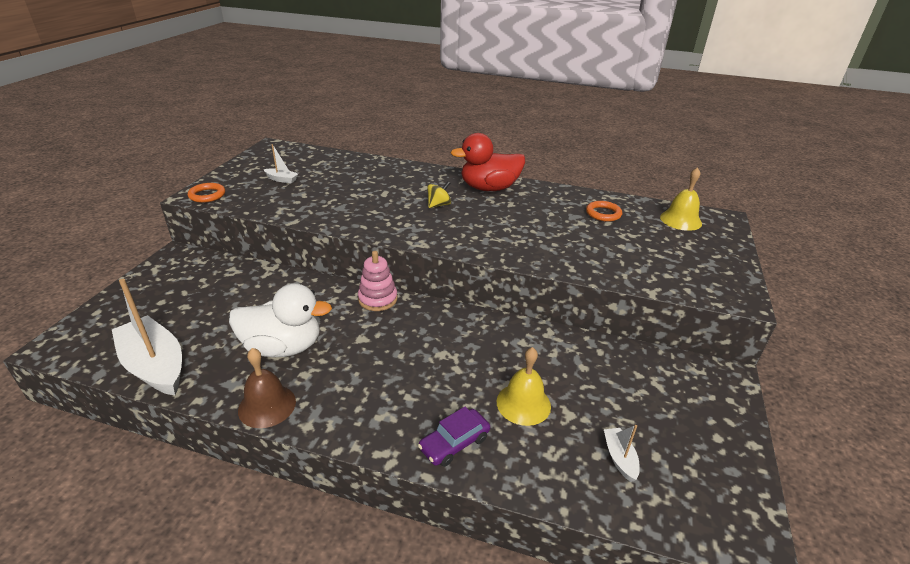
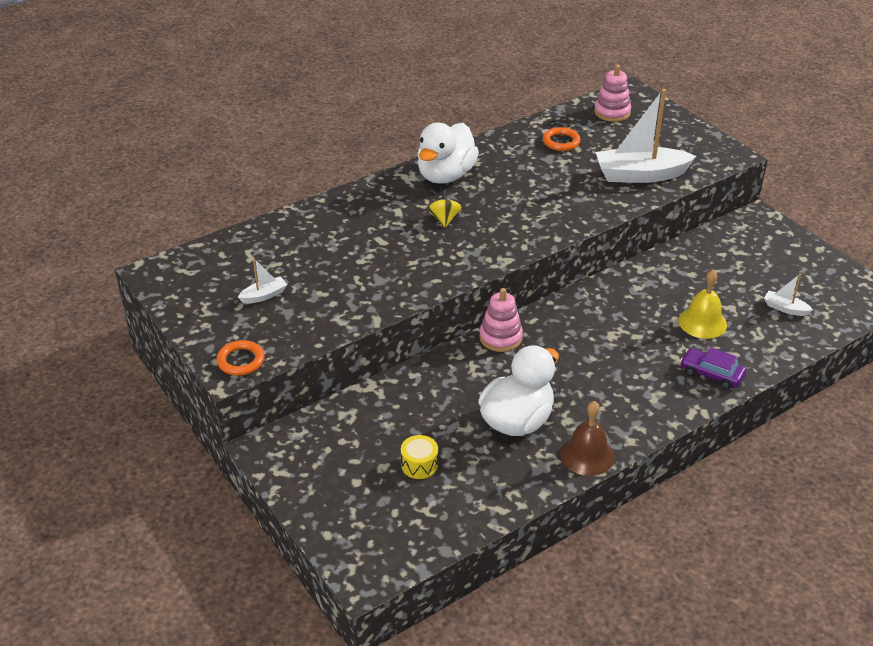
camera: 50 degrees left, 5 degrees up
white boat [112,279,182,395] -> white boat moved to [596,89,696,183]
purple car [418,407,490,467] -> purple car turned 120 degrees clockwise [680,347,746,389]
red duck [451,133,525,191] -> white duck [417,123,479,184]
yellow bell [660,167,702,231] -> pink stacking toy [594,65,631,122]
none -> yellow drum [401,435,438,479]

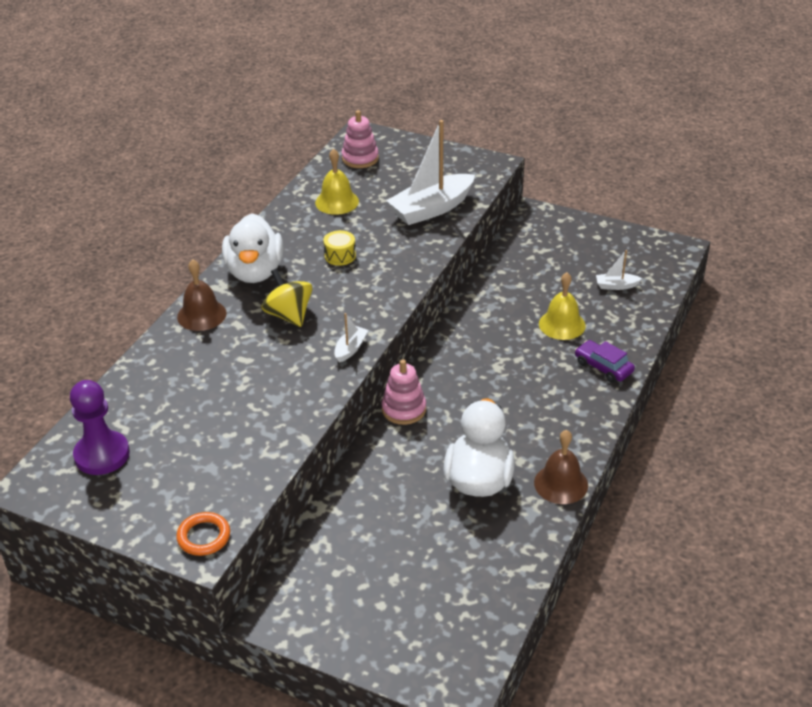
camera: 30 degrees left, 0 degrees up
white boat [238,258,287,304] -> white boat moved to [334,313,368,363]
yellow drum [401,435,438,479] -> yellow drum moved to [323,230,356,266]
yellow spinning top [428,190,462,227] -> yellow spinning top [261,269,312,327], size x1.54
orange ring [543,127,581,151] -> yellow bell [315,149,359,215]
purple car [680,347,746,389] -> purple car turned 45 degrees clockwise [575,340,635,383]
none -> purple pawn [70,380,130,475]
none -> brown bell [177,259,227,331]

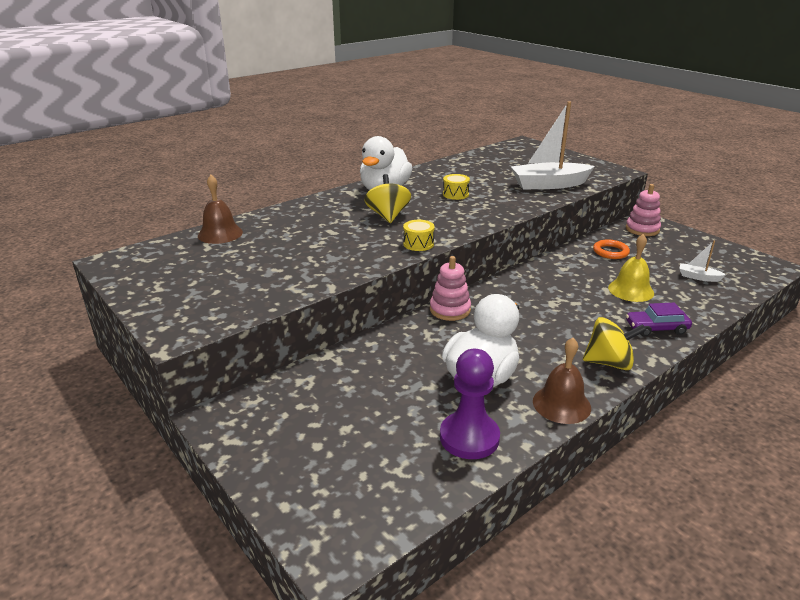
camera: 25 degrees right, 10 degrees down
purple pawn [70,380,130,475] -> purple pawn moved to [440,349,500,459]
orange ring [176,512,230,556] -> orange ring moved to [593,240,630,259]
brown bell [177,259,227,331] -> brown bell moved to [198,175,243,244]
yellow bell [315,149,359,215] -> none
white boat [334,313,368,363] -> yellow drum [403,220,435,251]
pink stacking toy [342,110,379,168] -> pink stacking toy moved to [626,184,661,236]
purple car [575,340,635,383] -> purple car turned 75 degrees counterclockwise [626,303,692,336]
none -> yellow spinning top [583,317,646,370]

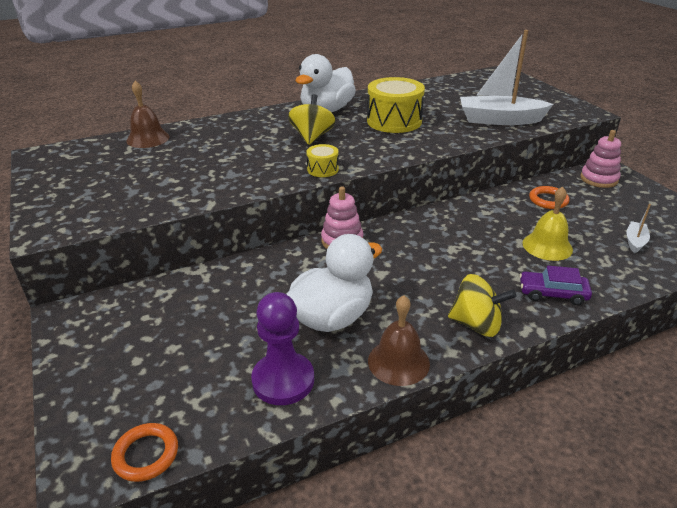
camera: 15 degrees right, 5 degrees up
yellow drum [443,174,470,200] -> yellow drum [367,77,425,133], size x2.03
white boat [679,240,726,282] -> white boat turned 75 degrees clockwise [626,204,651,253]
none -> orange ring [111,423,178,482]

